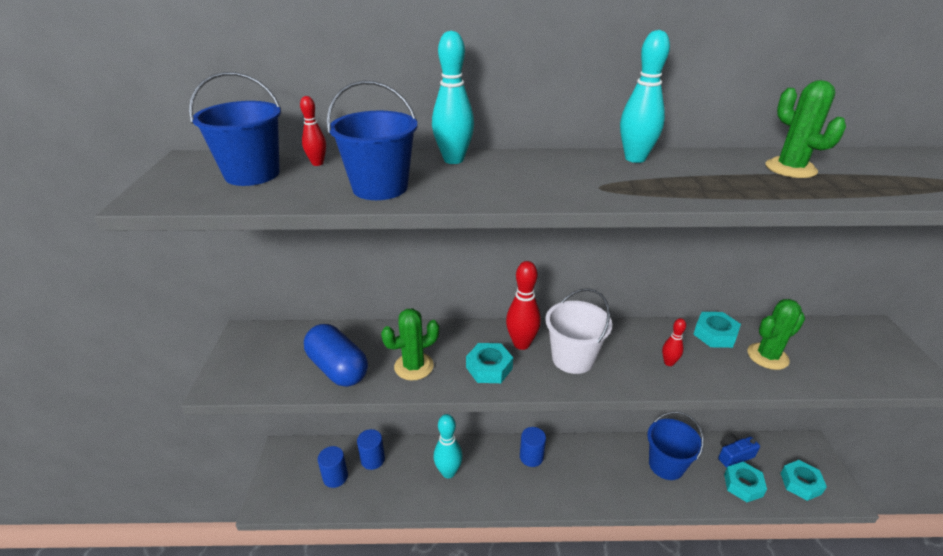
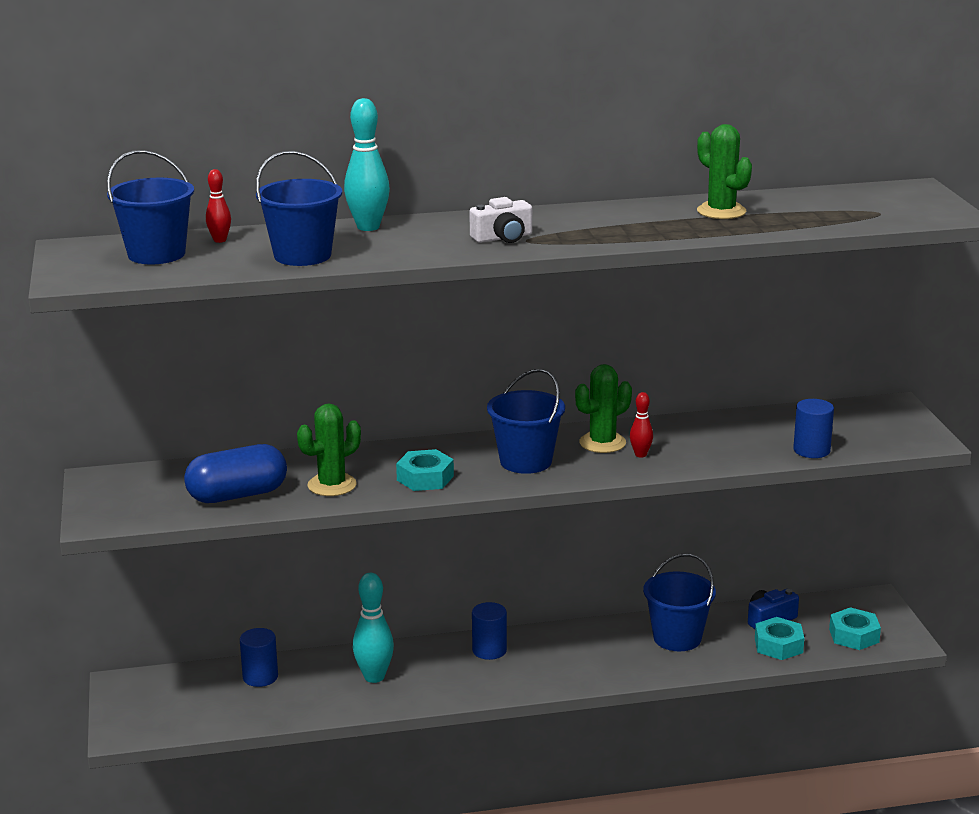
camera: 10 degrees left, 10 degrees down
blue capsule [304,324,368,387] -> blue capsule turned 60 degrees counterclockwise [184,444,287,503]
blue cylinder [318,446,348,488] -> blue cylinder moved to [793,399,834,458]
red bowling pin [506,261,541,350] -> none
white bucket [545,288,612,374] -> blue bucket [487,369,565,474]
turquoise bowling pin [620,30,670,163] -> none
turquoise nut [693,312,741,348] -> none
green cactus [747,299,805,370] -> green cactus moved to [575,364,632,453]
none -> white camera [469,197,532,243]

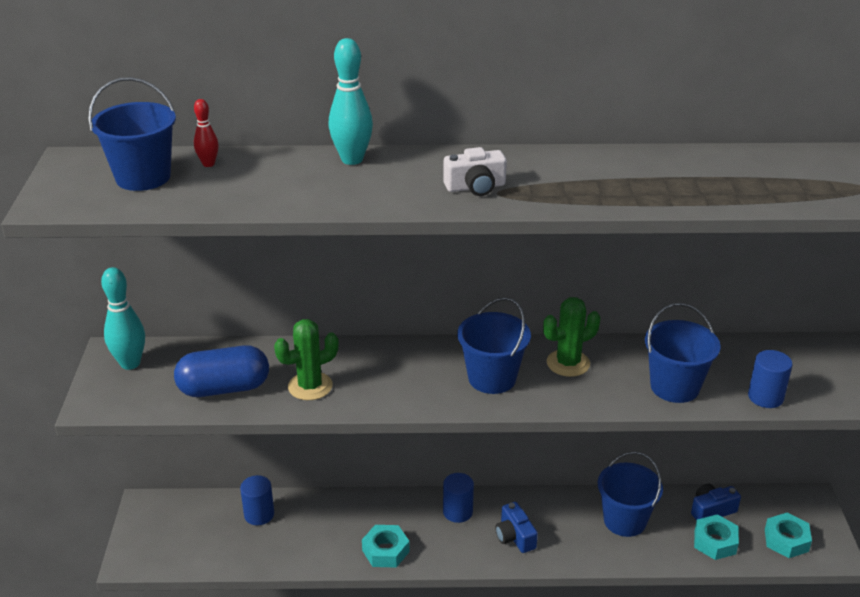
camera: 10 degrees right, 10 degrees up
blue bucket [256,151,342,266] -> blue bucket moved to [645,303,721,403]
turquoise bowling pin [353,573,394,683] -> turquoise bowling pin moved to [101,267,145,370]
turquoise nut [396,449,454,491] -> turquoise nut moved to [362,525,410,568]
red bowling pin [630,392,653,458] -> none
green cactus [697,124,752,219] -> none
none -> blue camera [495,502,538,553]

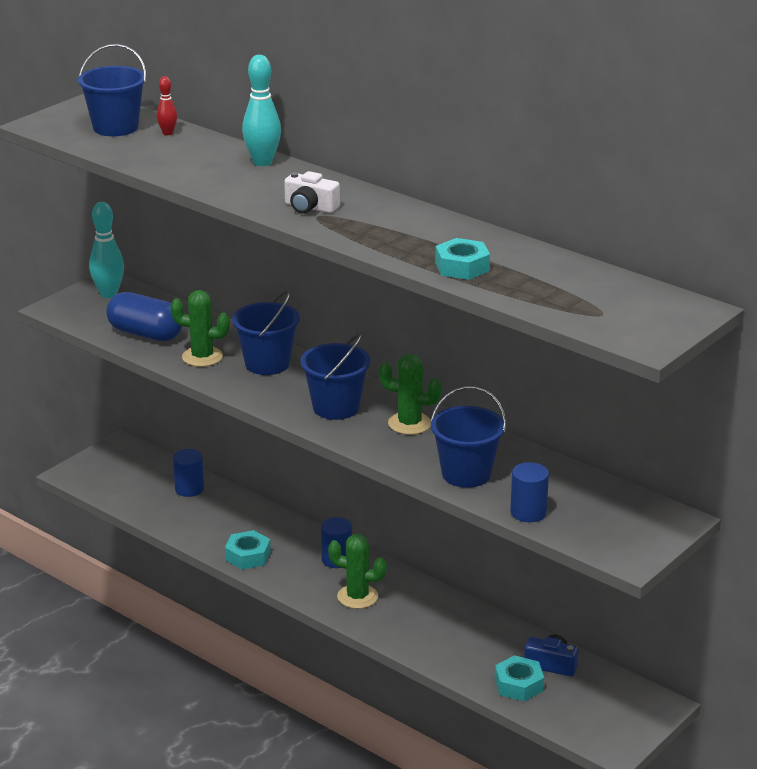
camera: 40 degrees right, 5 degrees down
blue camera [495,502,538,553] -> green cactus [328,534,387,609]
blue bucket [598,452,663,537] -> blue bucket moved to [232,290,300,375]
turquoise nut [765,513,812,558] -> turquoise nut moved to [435,238,490,280]

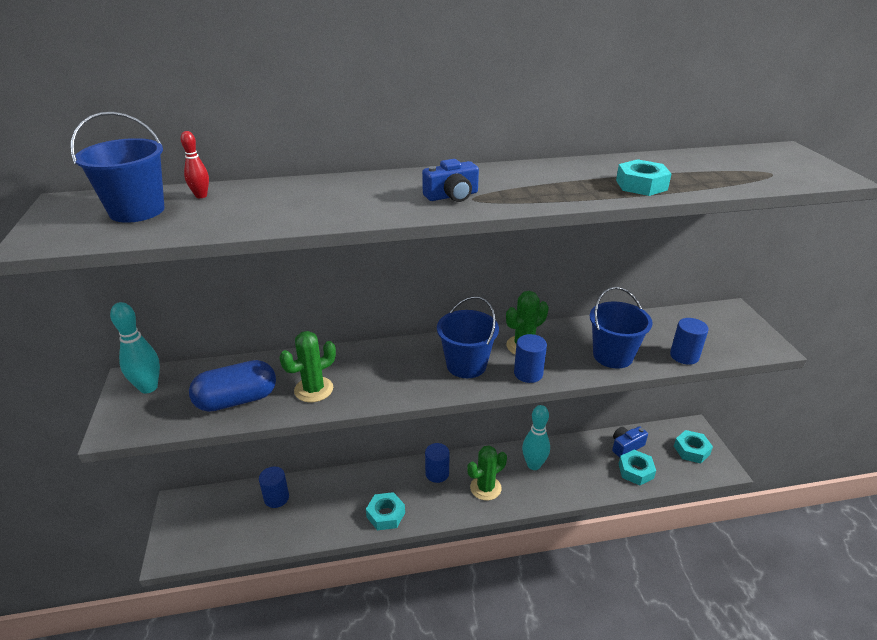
camera: 50 degrees left, 5 degrees up
blue bucket [232,290,300,375] -> none
turquoise bowling pin [242,55,281,166] -> turquoise bowling pin moved to [522,405,550,470]
white camera [284,171,340,214] -> blue camera [422,159,479,202]
none -> blue cylinder [514,334,547,383]
none -> turquoise nut [674,430,713,464]

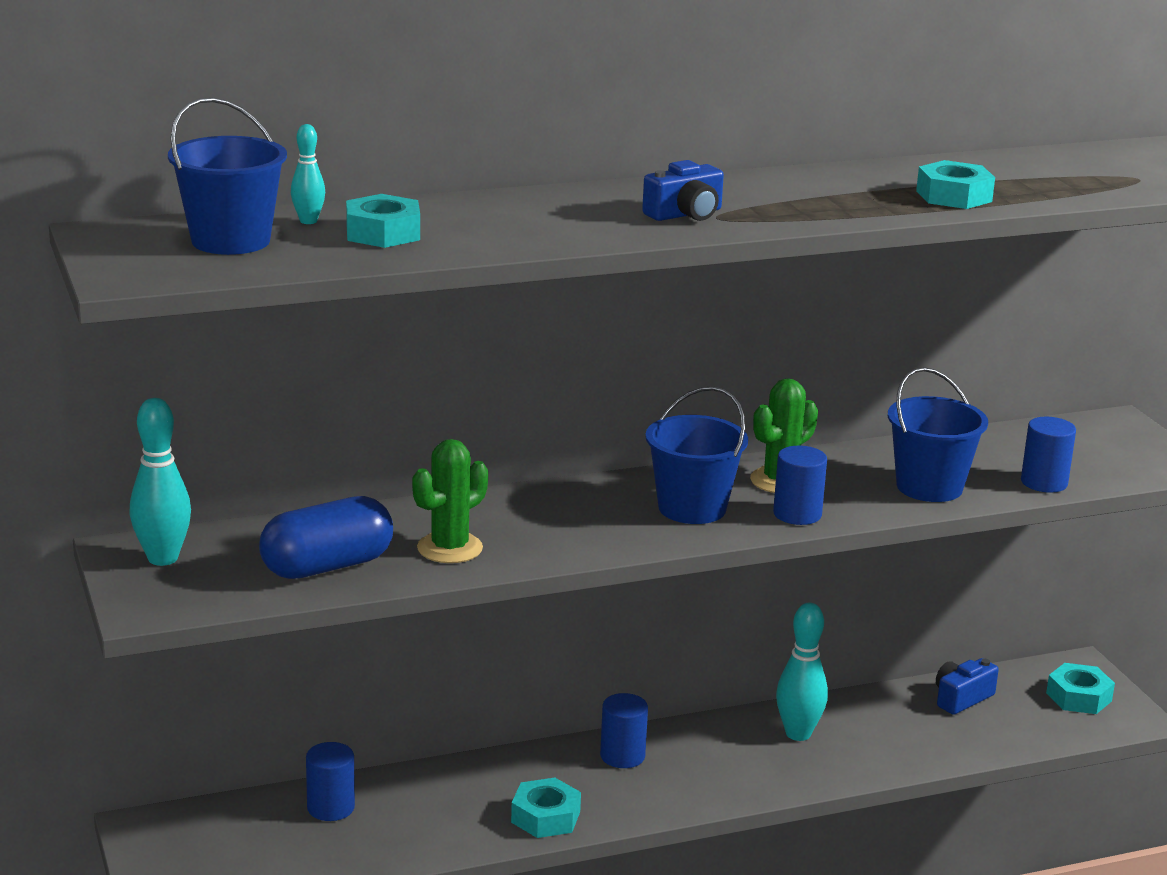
camera: 10 degrees left, 10 degrees down
red bowling pin [181,131,209,198] -> turquoise bowling pin [291,124,325,224]
green cactus [467,445,507,501] -> none
turquoise nut [619,450,656,485] -> turquoise nut moved to [346,194,420,248]

